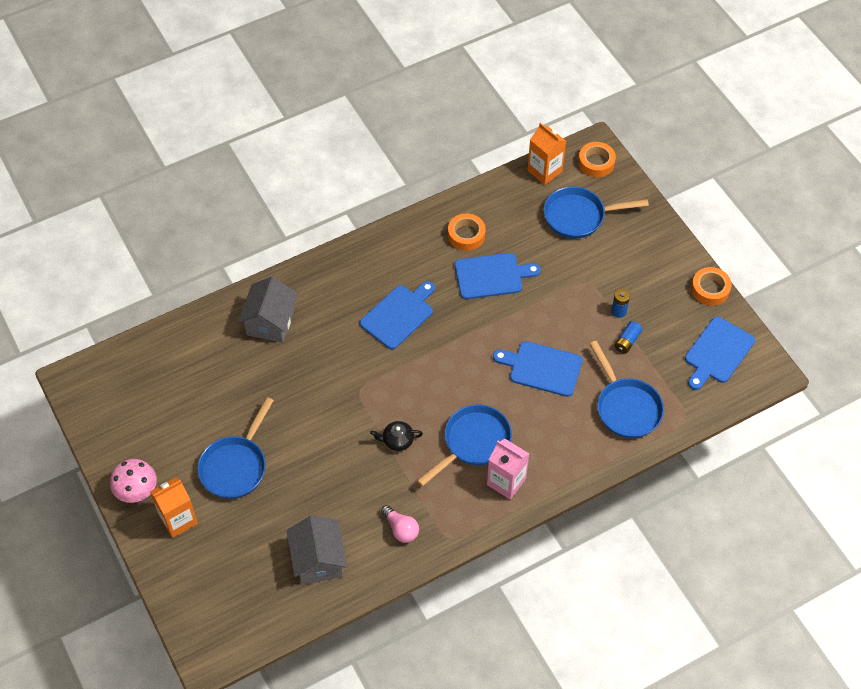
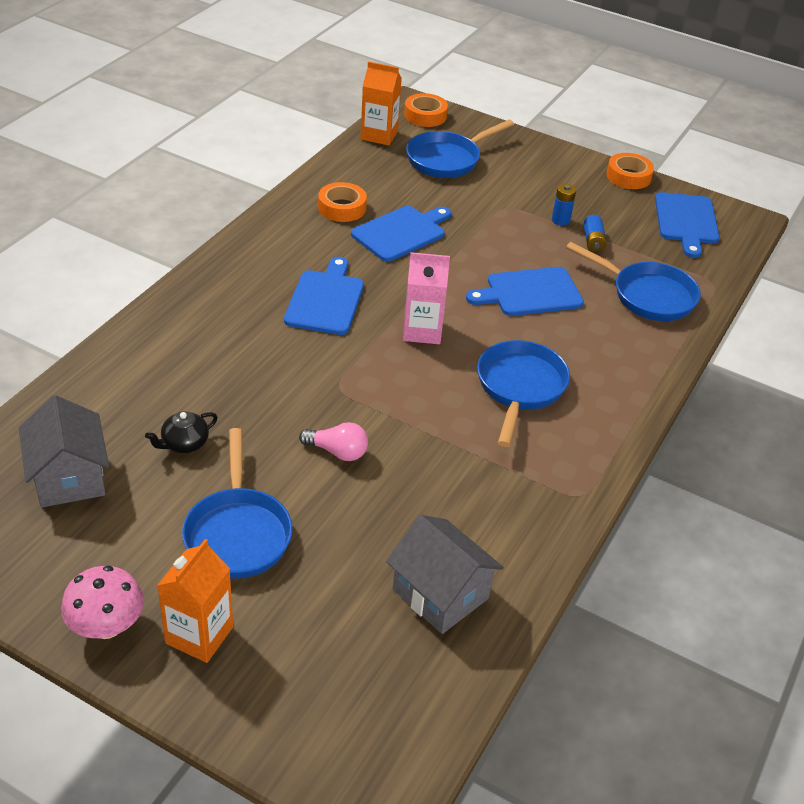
camera: 35 degrees left, 15 degrees down
grey house [238,277,298,343] -> grey house moved to [19,395,109,508]
black teapot [370,421,423,451] -> black teapot moved to [145,411,218,453]
pink light bulb [381,505,419,543] -> pink light bulb moved to [299,422,368,461]
pink carton [487,439,529,500] -> pink carton moved to [403,252,450,344]

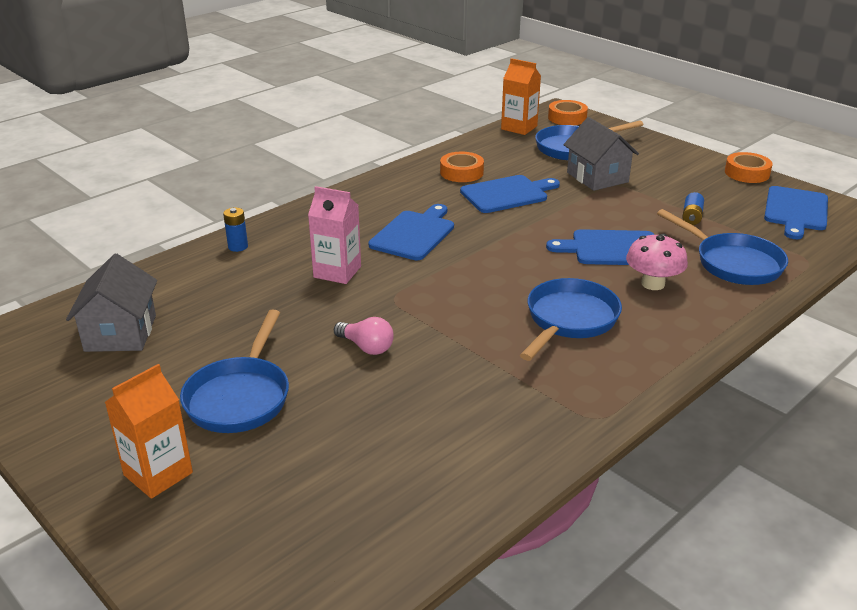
camera: 20 degrees right, 10 degrees down
pink mushroom [61,565,144,639] -> pink mushroom moved to [626,234,688,290]
black teapot [145,411,218,453] -> none
grey house [386,515,504,634] -> grey house moved to [563,117,639,191]
pink carton [403,252,450,344] -> pink carton moved to [308,186,361,284]
blue battery [552,184,576,226] -> blue battery moved to [223,208,248,252]

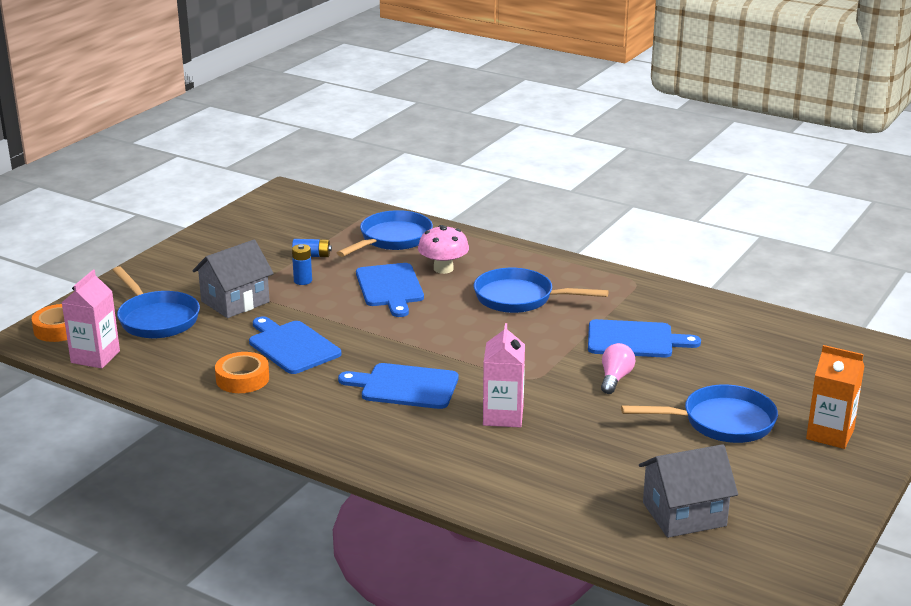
camera: 105 degrees left, 5 degrees down
blue battery [223,208,248,252] -> blue battery moved to [292,244,312,285]
orange carton [501,58,541,135] -> pink carton [62,270,120,368]
orange tape [725,152,773,183] -> none
blue cutting board [764,186,828,239] -> blue cutting board moved to [588,319,701,358]

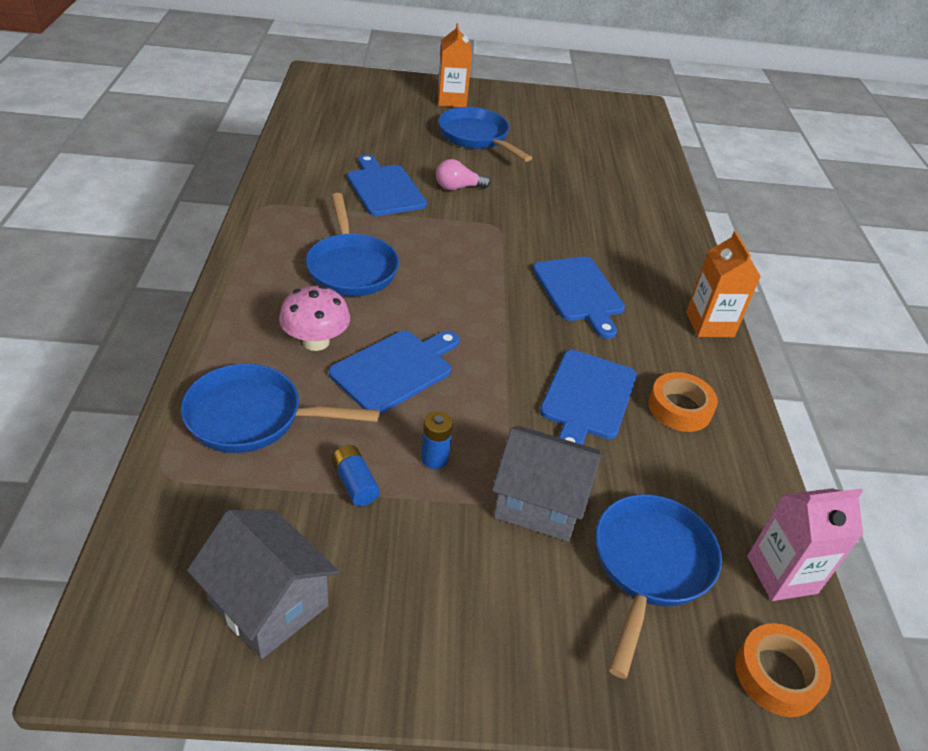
camera: 125 degrees left, 15 degrees up
pink carton [483,323,525,428] -> none
grey house [639,444,738,538] -> grey house moved to [187,510,339,659]
none -> orange carton [686,231,761,337]

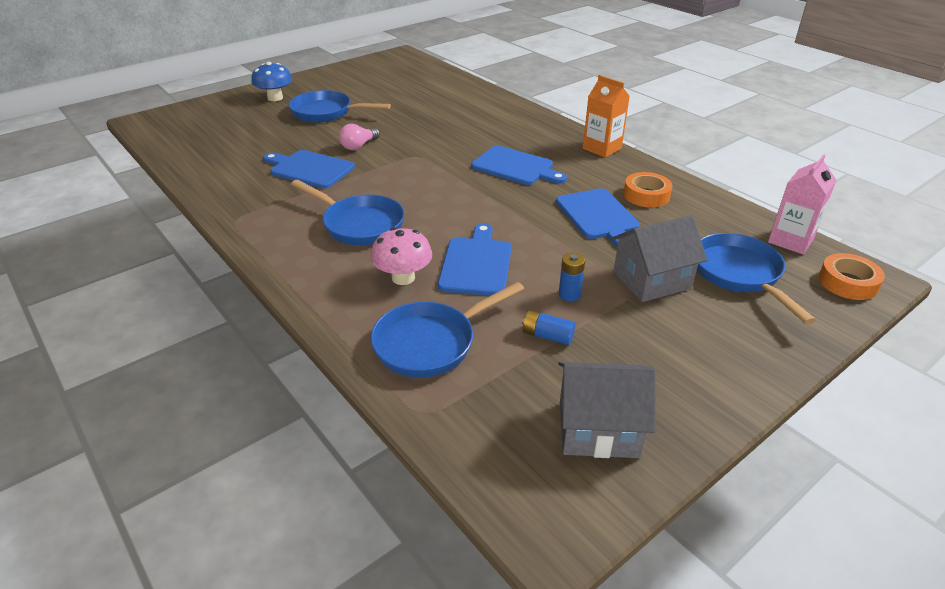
camera: 35 degrees left, 5 degrees down
orange carton [438,23,472,107] -> blue mushroom [251,62,292,101]

